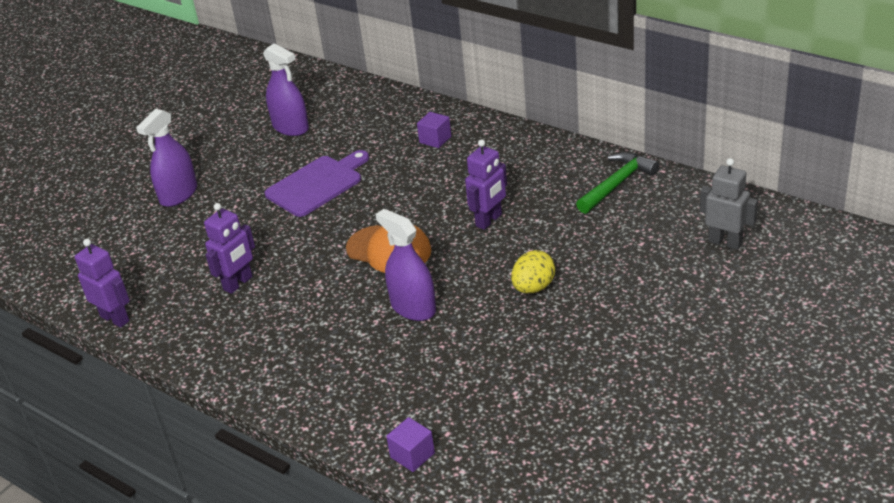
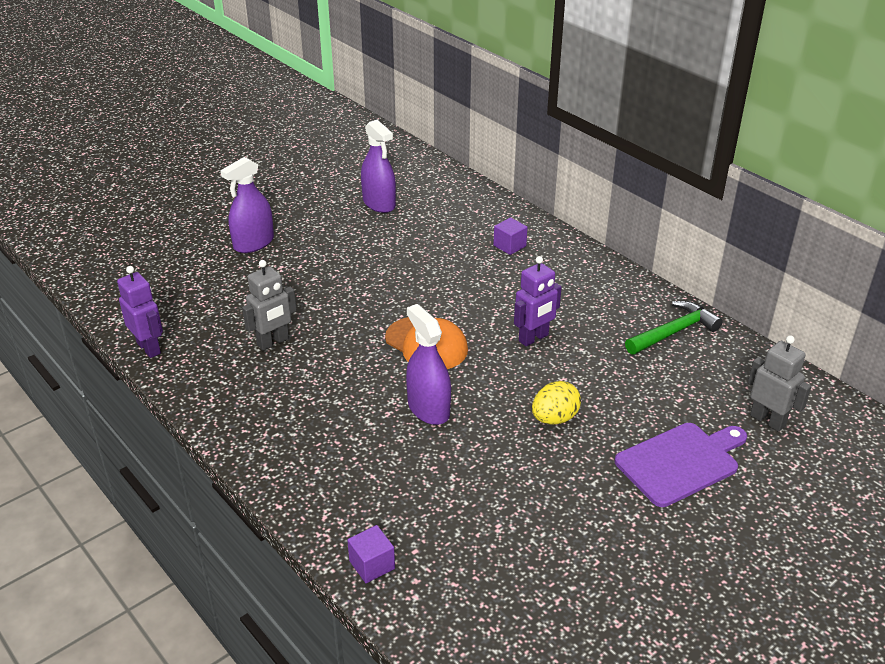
camera: 10 degrees right, 0 degrees up
purple robot [204,203,255,294] -> grey robot [242,260,297,351]
purple cutting board [265,150,369,217] -> purple cutting board moved to [615,423,747,507]

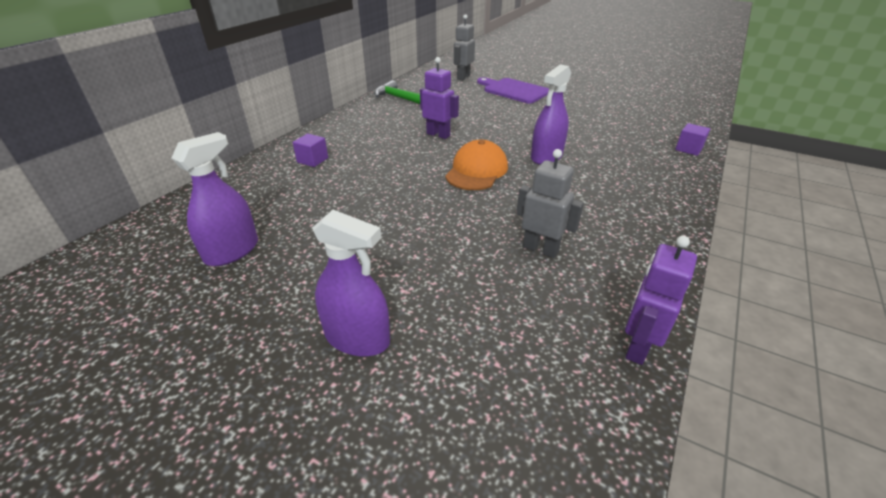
camera: 110 degrees left, 0 degrees up
yellow egg [532,381,581,425] -> none

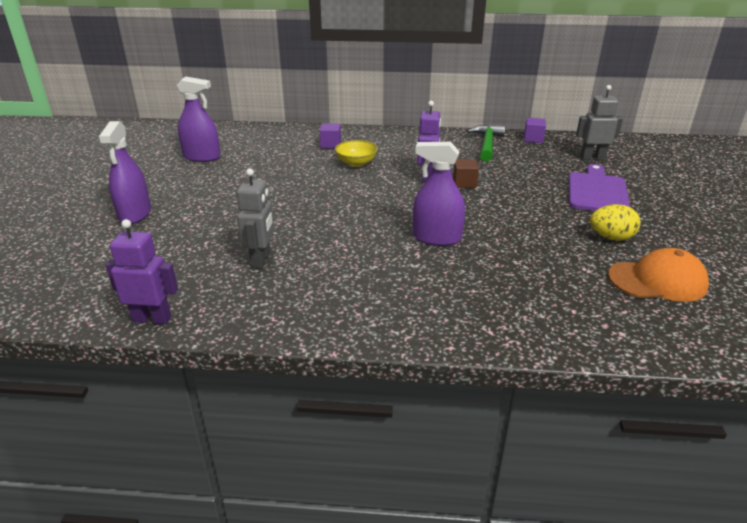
camera: 65 degrees right, 5 degrees down
orange cap [445,140,508,190] -> orange cap moved to [608,248,709,302]
purple cube [675,123,710,156] -> purple cube moved to [524,118,546,143]
none -> yellow bowl [335,140,378,167]
none -> brown cube [453,159,479,188]
none -> yellow egg [590,204,640,241]

